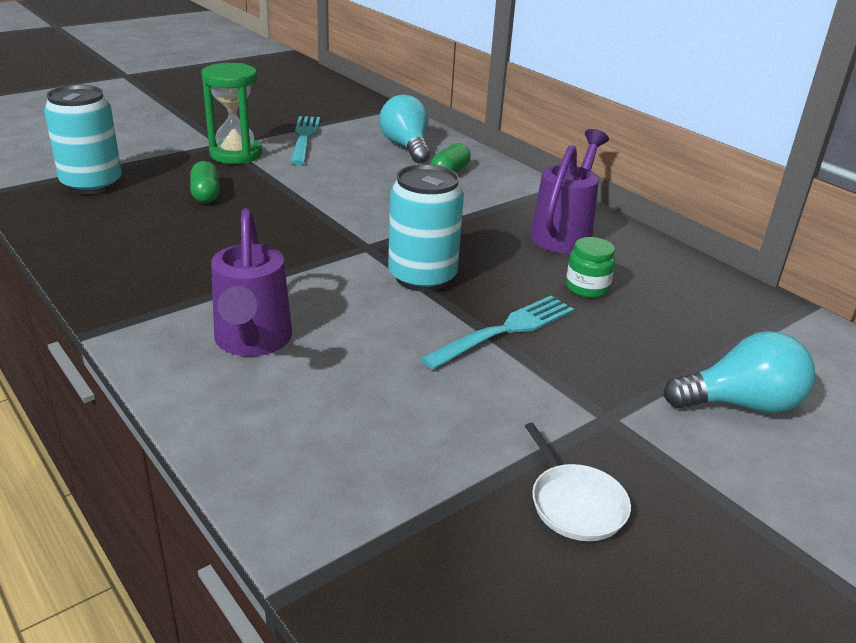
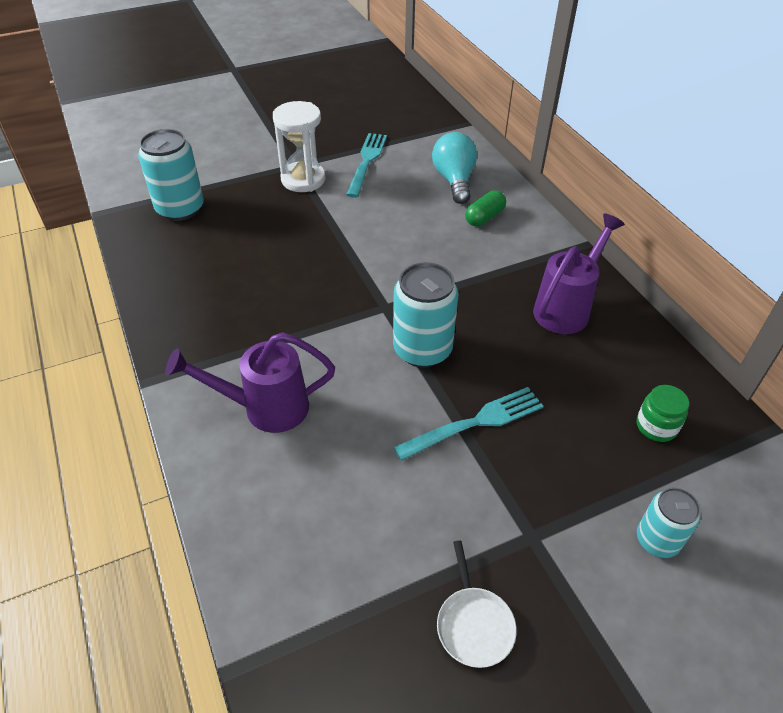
camera: 15 degrees right, 15 degrees up
green capsule [190,161,220,203] -> none
green hourglass [201,63,262,164] -> white hourglass [273,101,325,192]
purple watering can [211,208,292,356] -> purple watering can turned 75 degrees clockwise [165,332,335,433]
green jar [566,237,615,298] -> green jar moved to [637,385,689,442]
turquoise light bulb [664,331,815,413] -> turquoise can [637,487,700,558]

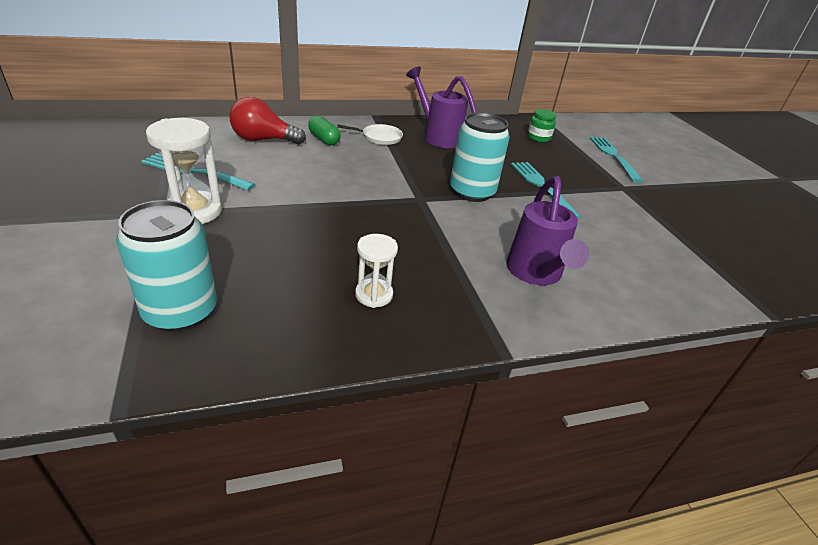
camera: 85 degrees left, 10 degrees down
turquoise light bulb [432,132,477,204] -> red light bulb [229,97,306,145]
white pan [437,540,517,668] -> white pan moved to [337,124,403,145]
turquoise can [637,487,700,558] -> turquoise fork [590,137,643,183]
none -> white hourglass [355,234,398,308]

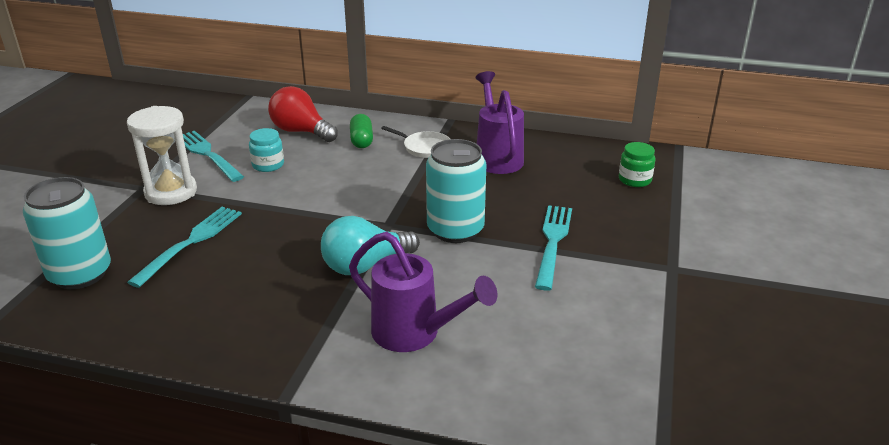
camera: 35 degrees right, 5 degrees down
white hourglass [355,234,398,308] -> none
purple watering can [506,176,589,285] -> purple watering can turned 90 degrees counterclockwise [349,232,498,352]
turquoise fork [590,137,643,183] -> turquoise fork moved to [127,207,242,288]
none -> turquoise jar [249,128,284,172]
none -> turquoise light bulb [321,216,420,275]

